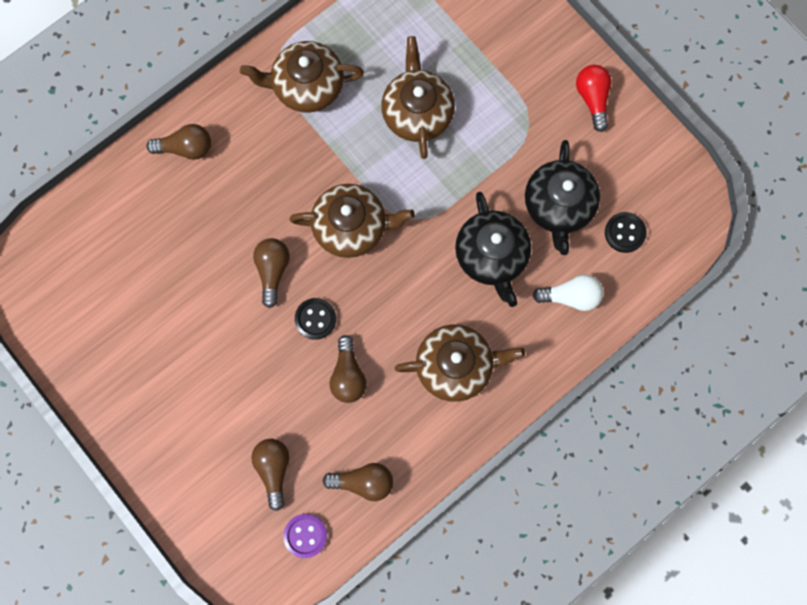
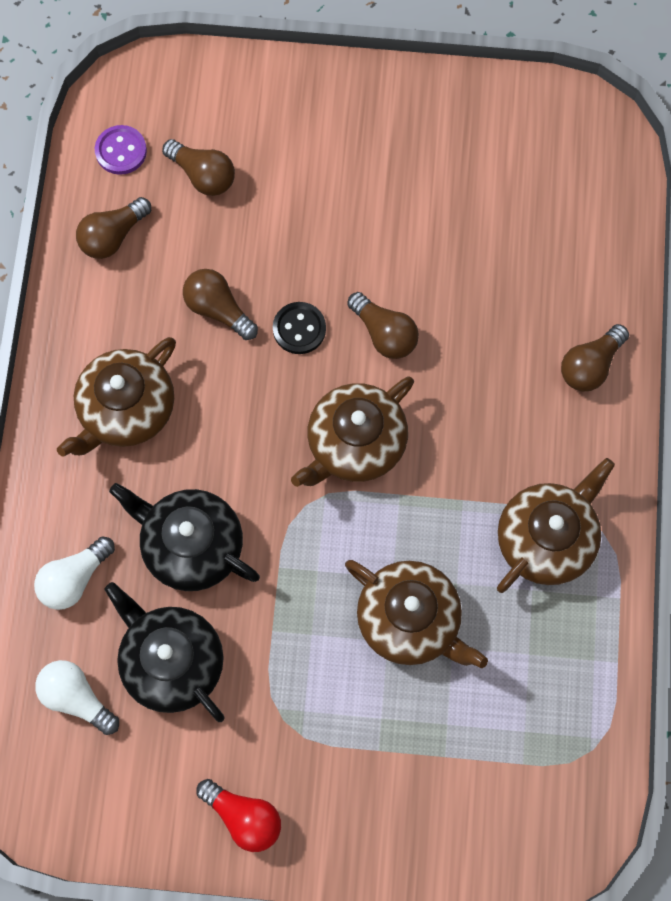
camera: 135 degrees right, 5 degrees down
black button [605,212,647,253] -> white light bulb [35,660,119,735]

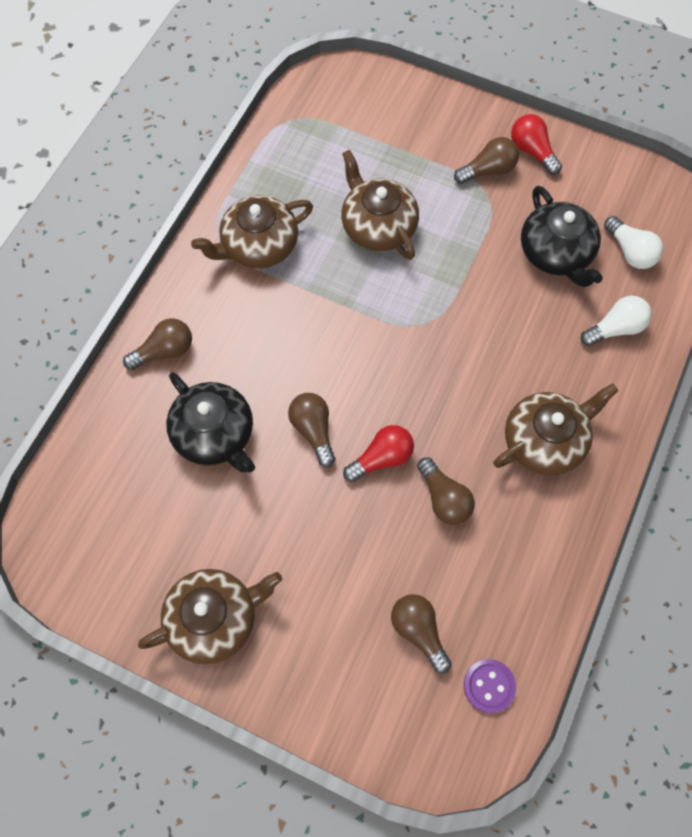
camera: 160 degrees left, 5 degrees down
brown light bulb [76,197,151,259] -> brown light bulb moved to [454,137,519,184]
black teapot [109,483,260,591] -> black teapot moved to [166,372,255,472]
black button [273,302,326,354] -> red light bulb [343,425,414,482]
brown teapot [291,376,414,487] -> brown teapot moved to [138,569,282,664]

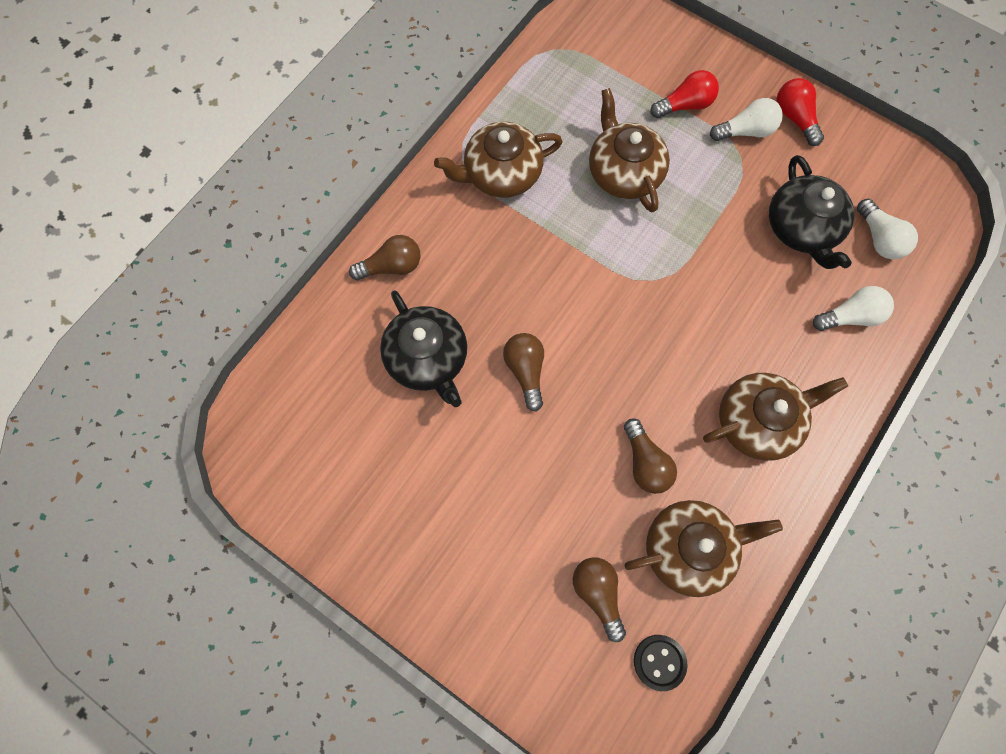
camera: 10 degrees right, 5 degrees up
brown teapot [138,569,282,664] -> brown teapot moved to [624,500,783,597]
red light bulb [343,425,414,482] -> red light bulb moved to [651,70,719,118]
brown light bulb [454,137,519,184] -> white light bulb [710,98,783,141]
purple button [464,659,516,713] -> black button [634,635,688,691]

